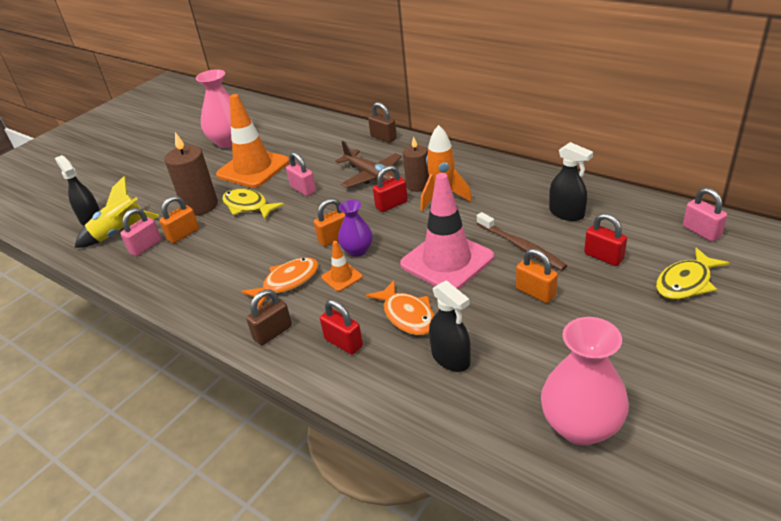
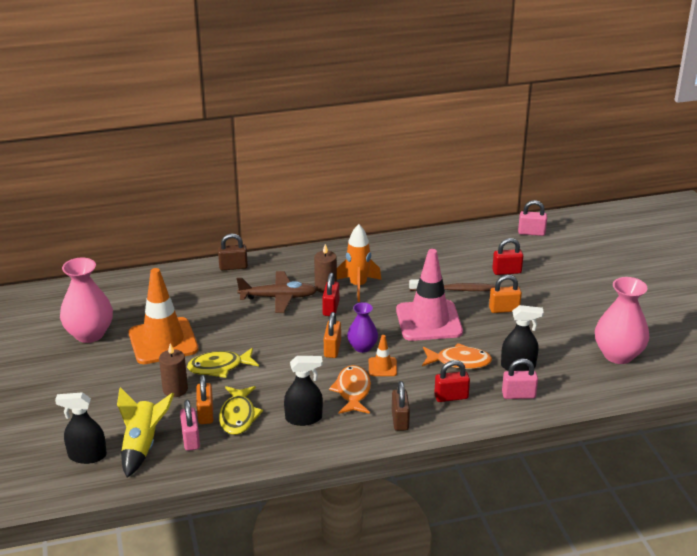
camera: 55 degrees left, 5 degrees down
brown candle [164,132,218,216] -> brown candle [159,343,188,397], size x0.66
pink padlock [286,152,316,196] -> pink padlock moved to [502,359,538,399]
black spray bottle [549,142,593,221] -> black spray bottle moved to [284,356,323,426]
yellow fish [656,247,729,300] -> yellow fish moved to [219,386,263,435]

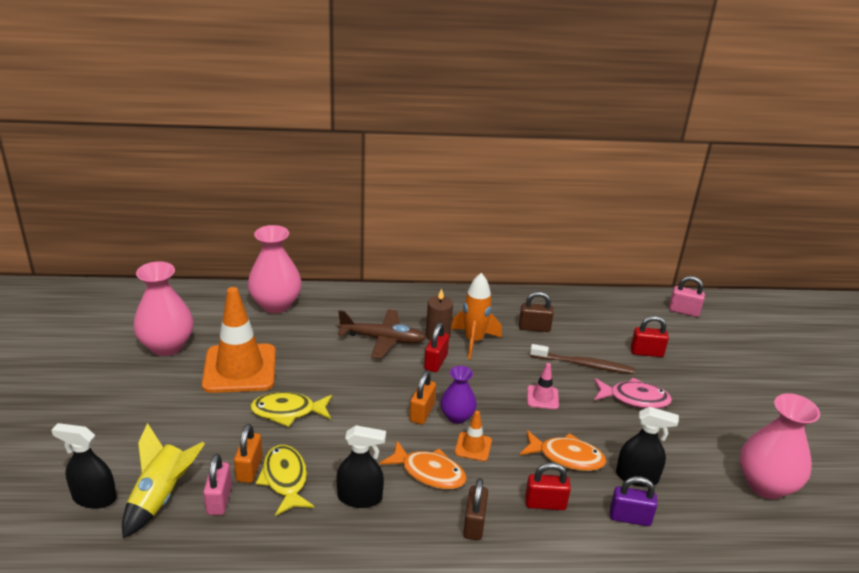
camera: 10 degrees right, 0 degrees up
brown candle [159,343,188,397] -> none
brown padlock [218,233,248,270] -> brown padlock moved to [519,291,554,332]
yellow fish [219,386,263,435] -> yellow fish turned 150 degrees clockwise [256,445,314,516]
orange fish [329,365,371,414] -> orange fish turned 105 degrees clockwise [379,441,467,489]
pink traffic cone [396,249,463,341] -> pink traffic cone [527,363,559,409], size x0.44
orange padlock [489,275,522,313] -> pink fish [594,377,672,409]
pink padlock [502,359,538,399] -> purple padlock [610,476,658,526]
none -> pink vase [248,225,302,313]

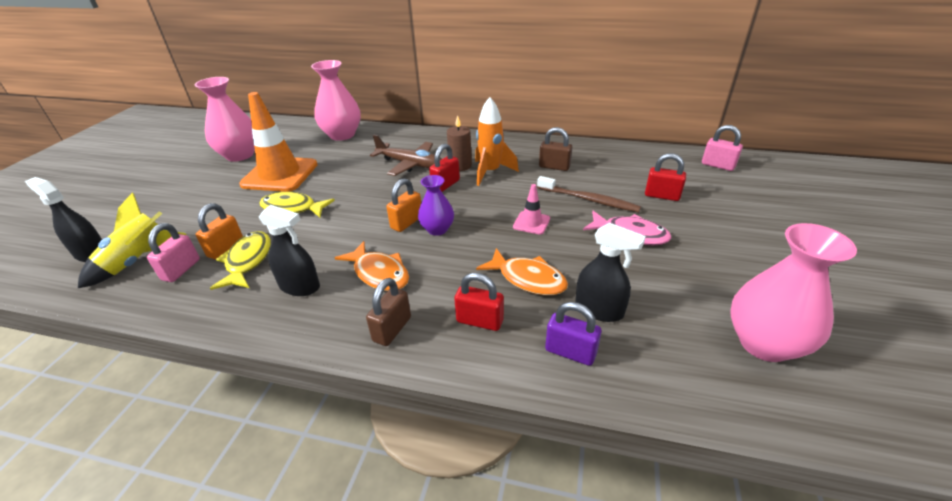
camera: 20 degrees right, 5 degrees up
orange traffic cone [454,411,492,461] -> none

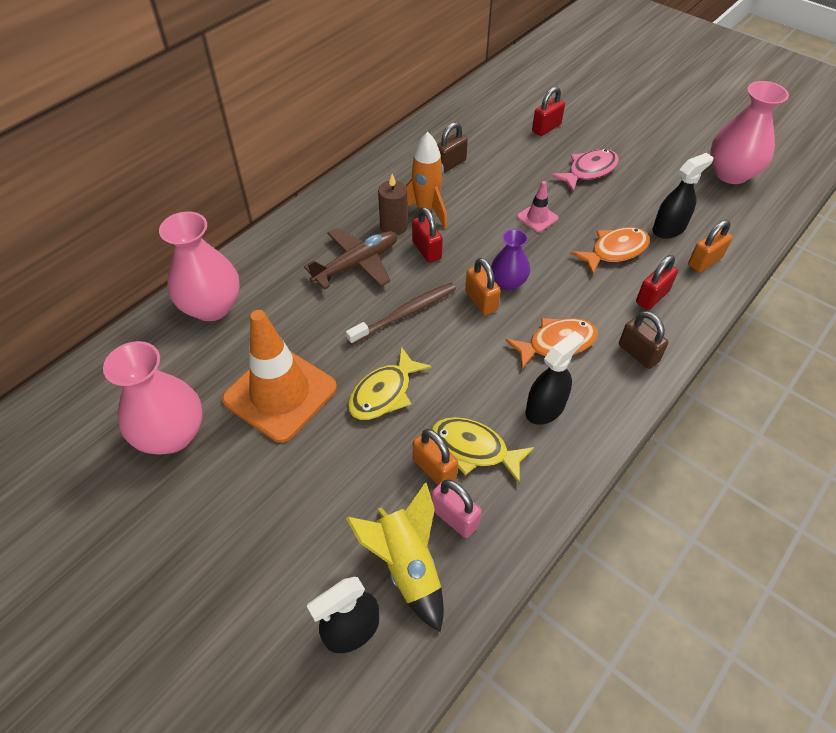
camera: 65 degrees left, 15 degrees up
brown toothbrush [537,176,641,212] -> brown toothbrush moved to [346,283,456,345]
purple padlock [545,302,602,366] -> orange padlock [688,220,733,272]
pink padlock [702,125,743,171] -> none

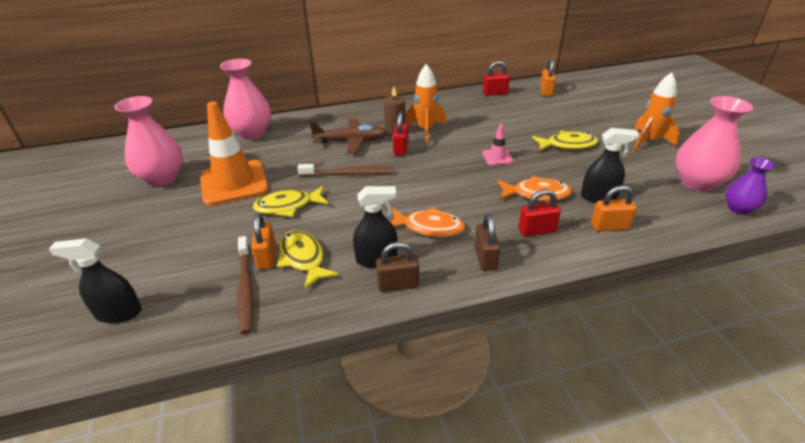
camera: 35 degrees right, 15 degrees down
yellow rocket [346,482,444,632] -> none
pink padlock [431,480,482,538] -> brown toothbrush [237,236,253,334]
brown padlock [437,122,468,173] -> brown padlock moved to [376,242,419,292]
orange padlock [465,258,501,315] -> orange padlock moved to [540,59,556,96]
purple vase [491,229,530,290] -> purple vase moved to [725,157,775,215]
red padlock [532,87,565,136] -> red padlock moved to [483,61,510,96]
pink fish [551,149,619,192] -> yellow fish [532,131,598,151]
none -> orange rocket [634,72,680,151]

